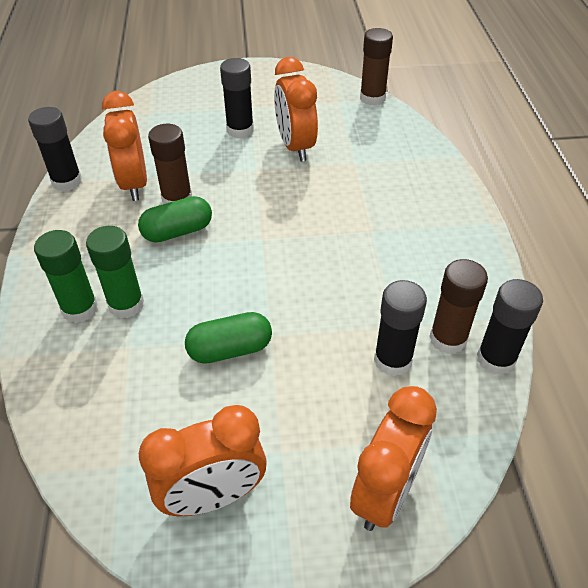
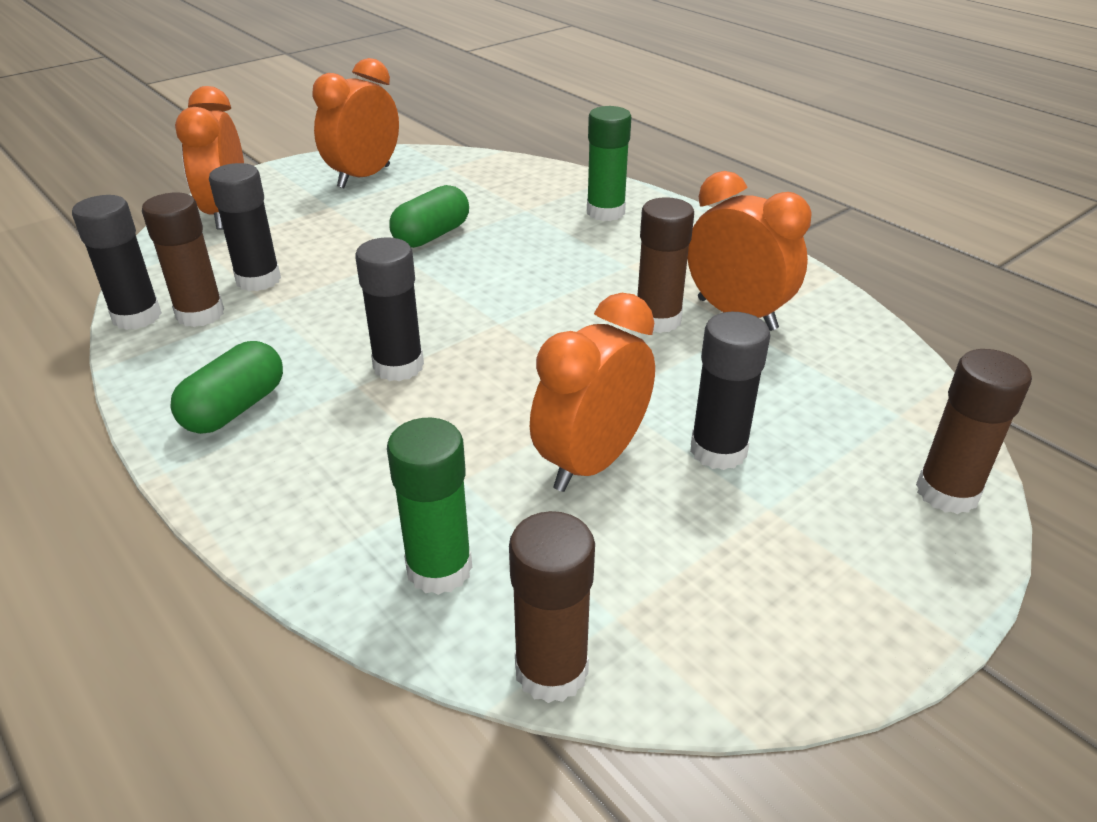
camera: 145 degrees right, 10 degrees down
black glue stick [28,107,82,191] -> black glue stick moved to [355,237,424,381]
green glue stick [86,226,144,318] -> green glue stick moved to [387,418,472,595]
green capsule [138,196,212,243] -> green capsule moved to [171,341,283,434]
orange clock [274,57,318,161] -> orange clock turned 90 degrees counterclockwise [530,293,655,492]
none -> brown glue stick [916,349,1032,514]

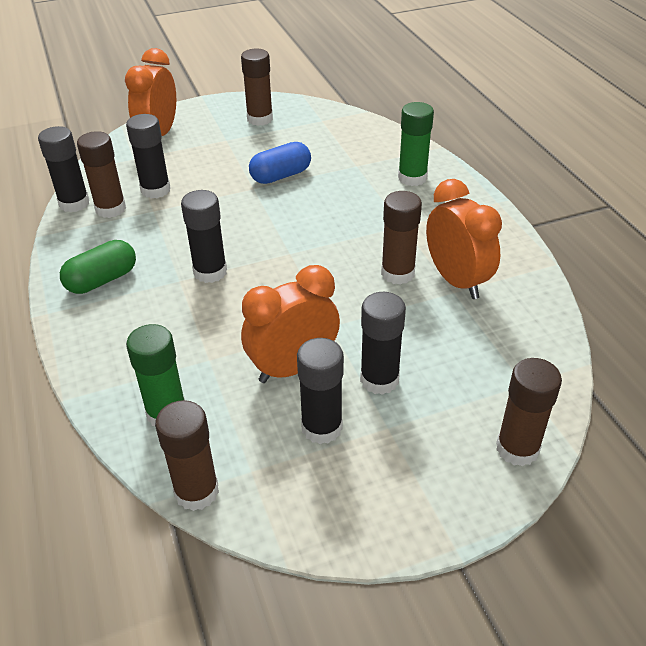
camera: 20 degrees right, 5 degrees up
orange clock [312,58,399,188] -> brown glue stick [241,49,273,126]
green capsule [389,185,469,248] -> blue capsule [249,142,311,184]
none -> black glue stick [297,338,344,444]

